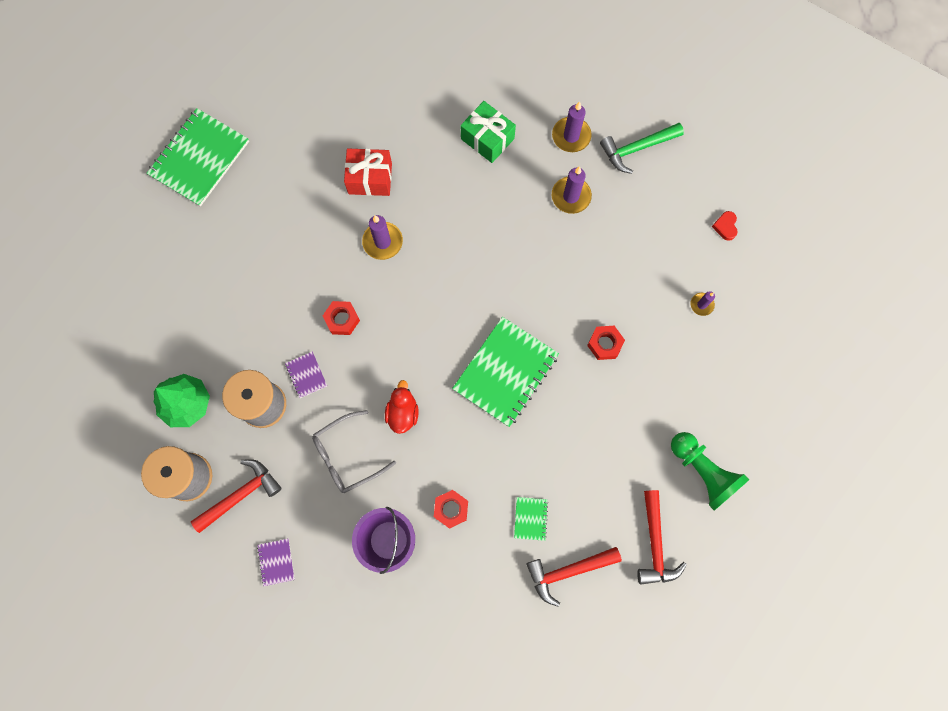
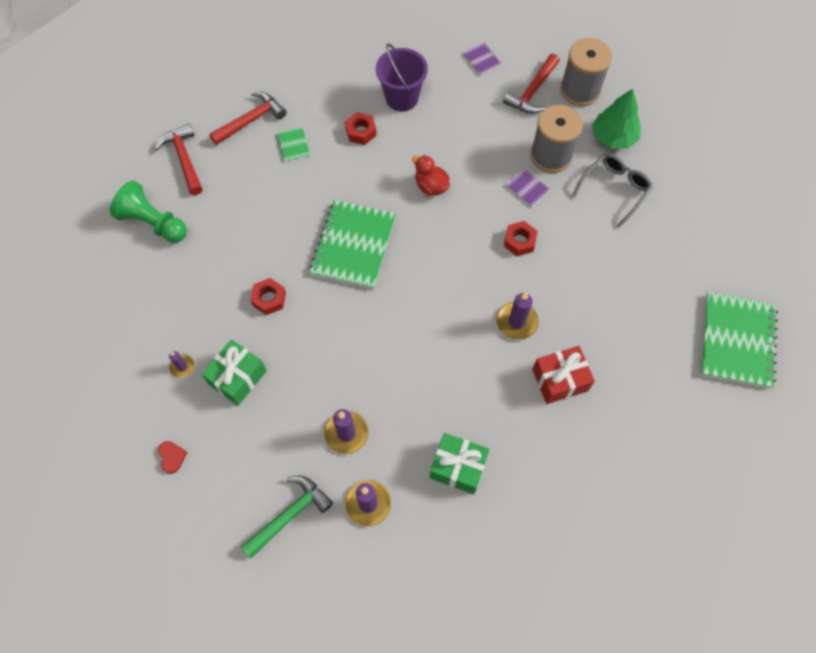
camera: 160 degrees right, 10 degrees down
grey glasses [312,410,396,493] -> grey glasses moved to [572,153,653,228]
red duck [385,380,419,434] -> red duck turned 150 degrees clockwise [412,155,450,196]
none -> green gift [201,339,267,406]

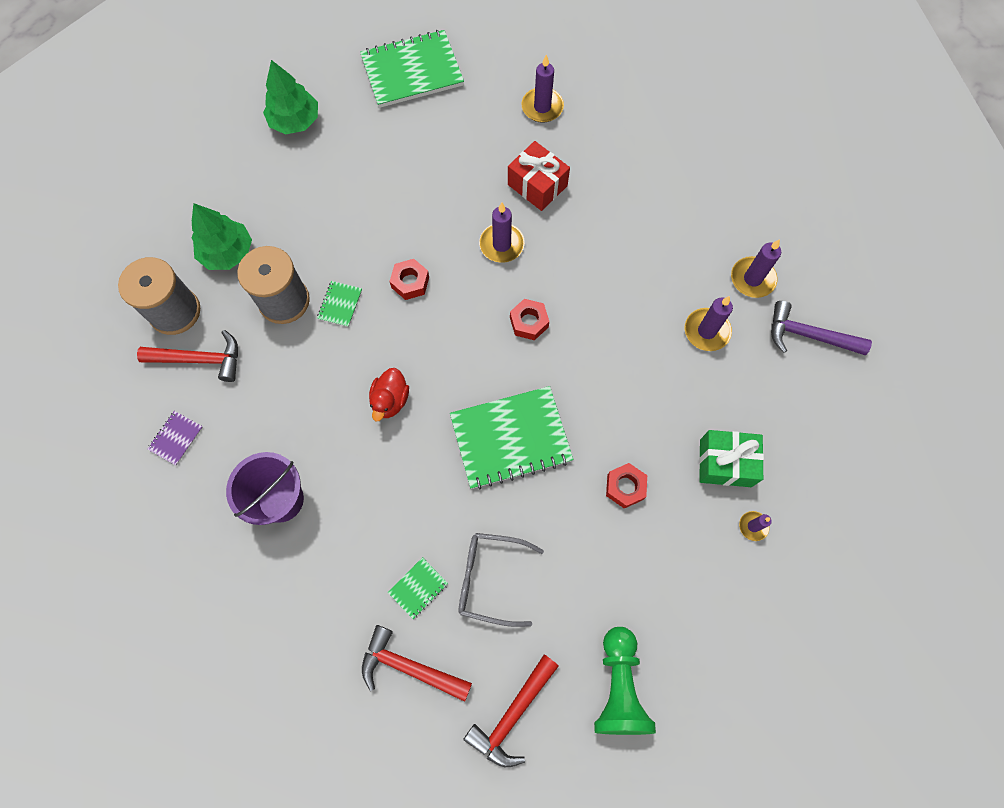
camera: 120 degrees left, 5 degrees up
red heart [158,441,188,474] -> none
green hammer [241,476,333,558] -> purple hammer [771,301,872,355]
red nut [345,112,377,145] -> red nut moved to [510,299,549,340]
green gift [430,433,490,494] -> none
purple notebook [505,168,550,207] -> green notebook [317,281,362,327]
grey glasses [572,153,653,228] -> grey glasses moved to [458,533,544,627]
none -> green tree [263,60,318,134]
none -> purple candle [521,54,564,123]

